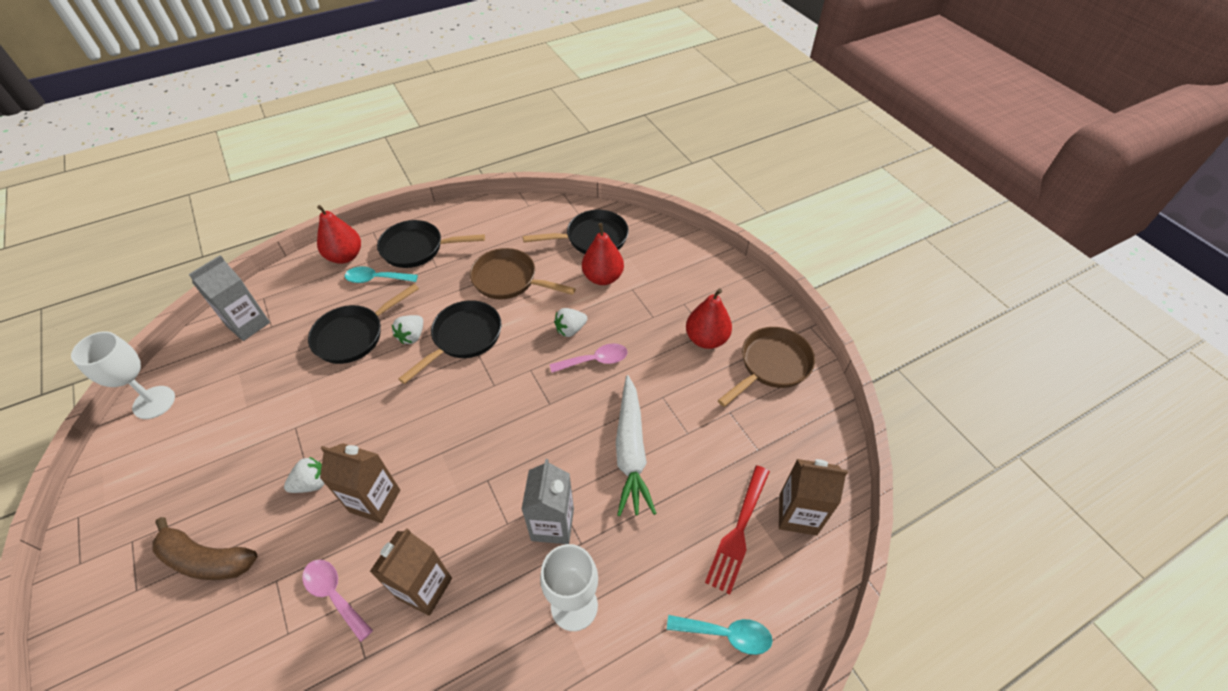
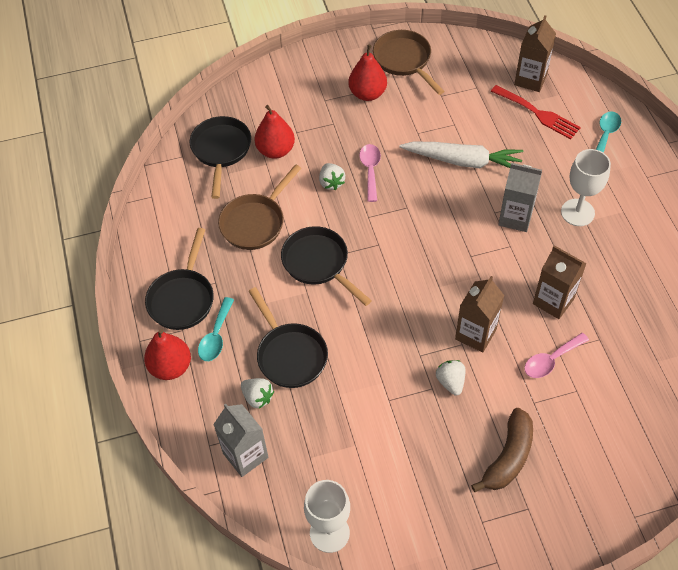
camera: 75 degrees left, 5 degrees up
white strawberry [392,315,423,344] -> white strawberry moved to [241,378,274,409]

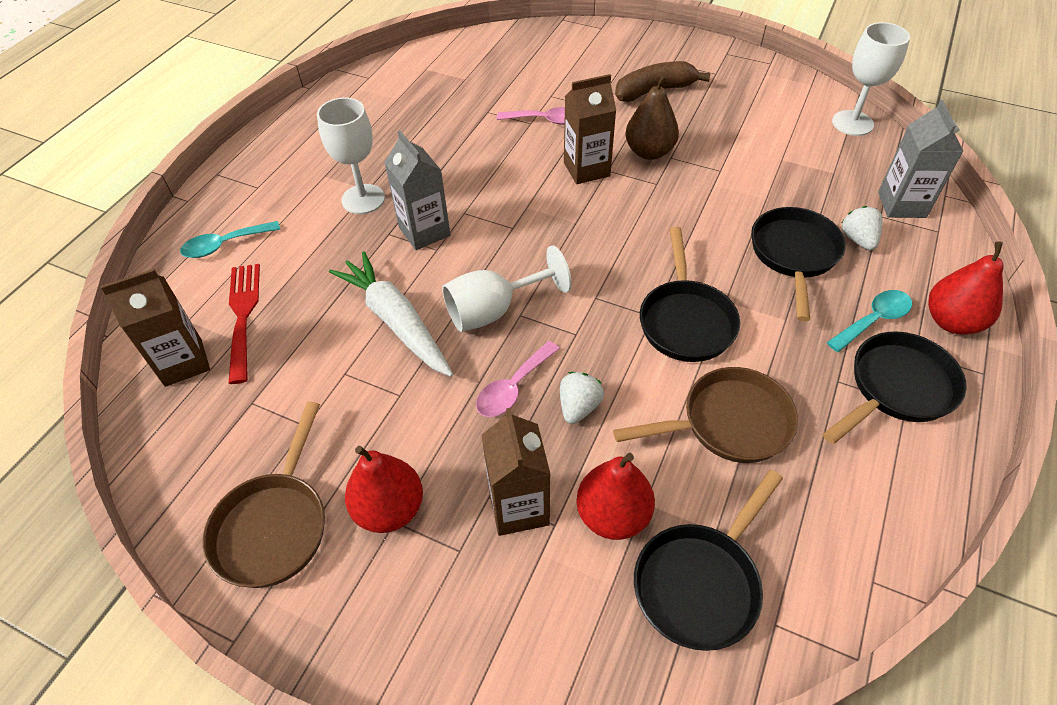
camera: 140 degrees left, 5 degrees down
white strawberry [436,360,466,396] -> brown pear [625,74,679,160]
brown carton [533,245,587,319] -> brown carton moved to [482,408,550,536]
none -> white goblet [442,245,572,332]

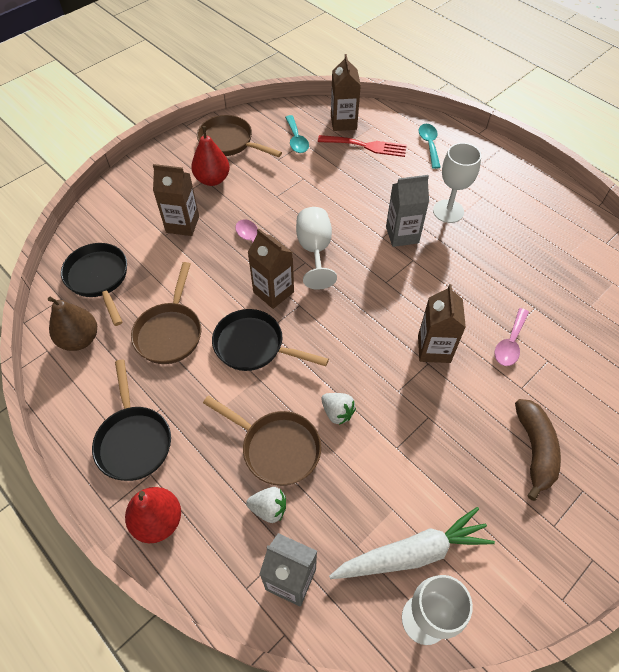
camera: 110 degrees right, 5 degrees up
white carrot [329,251,453,377] -> white carrot moved to [329,507,495,579]
white strawberry [560,372,604,424] -> white strawberry moved to [321,393,356,425]
red pear [576,453,655,540] -> none
brown pear [625,74,679,160] -> brown pear moved to [48,297,97,351]
black pan [751,207,846,321] -> brown pan [203,396,321,486]
turquoise spoon [827,290,912,352] -> turquoise spoon moved to [285,115,309,153]
none -> brown carton [248,228,294,309]

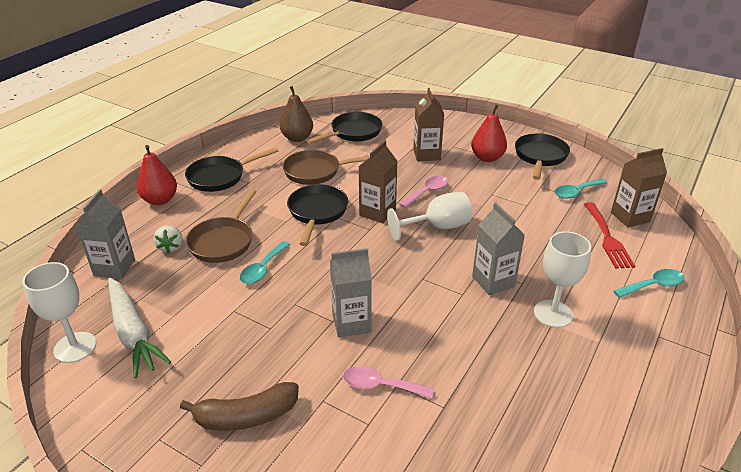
camera: 75 degrees right, 20 degrees down
brown pan [197,115,282,157] -> black pan [515,134,570,180]
white strawberry [321,393,356,425] -> turquoise spoon [240,241,290,284]
brown carton [418,284,466,363] -> grey carton [330,248,372,337]

